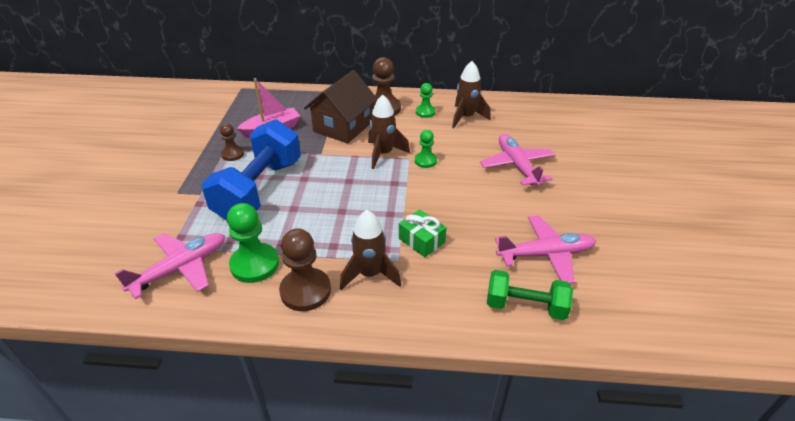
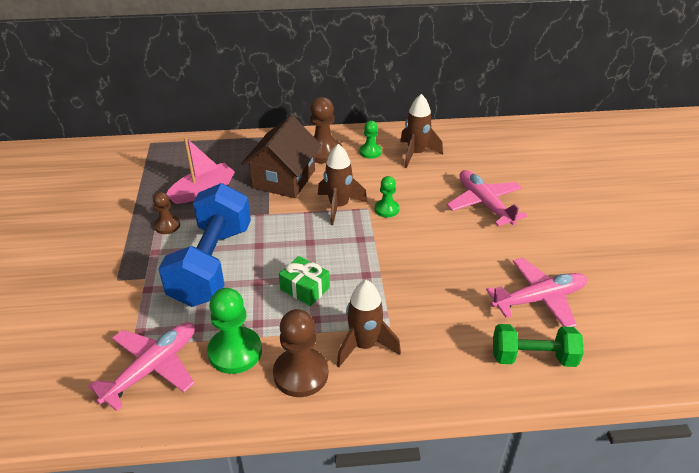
camera: 10 degrees left, 0 degrees up
green gift [399,209,447,257] -> green gift moved to [279,256,330,306]

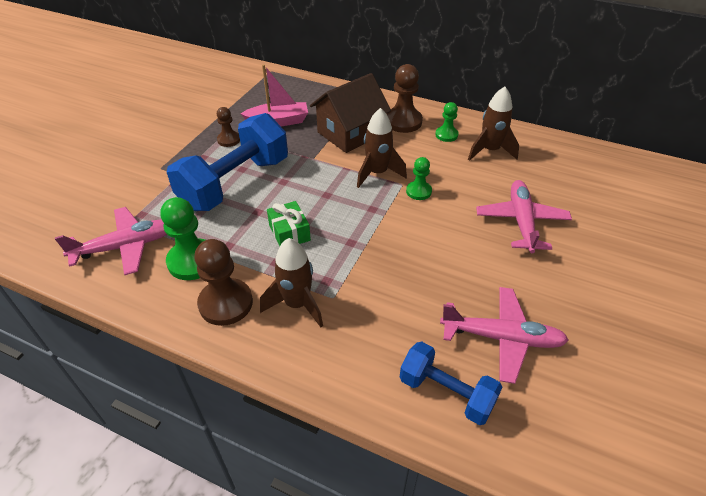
camera: 30 degrees right, 5 degrees up
green dumbbell [493,324,584,367] -> blue dumbbell [400,341,502,425]

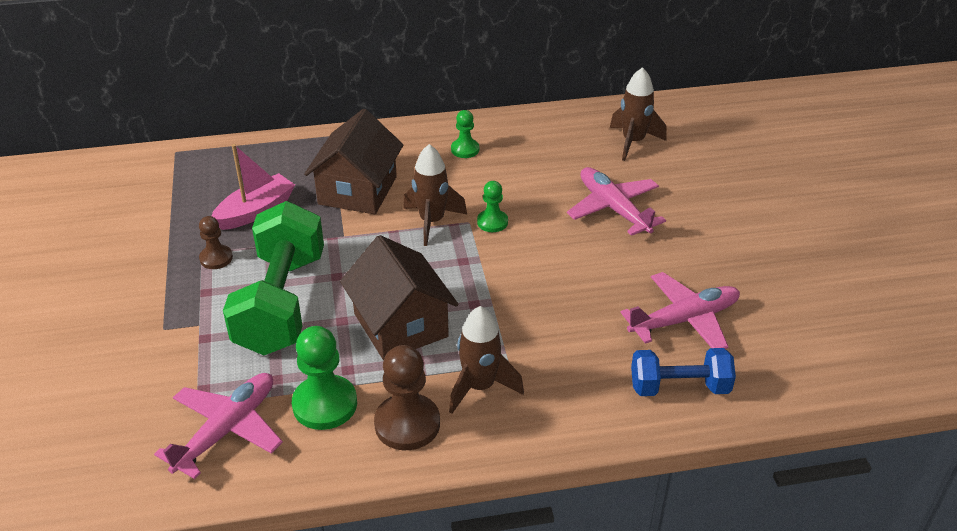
camera: 35 degrees left, 5 degrees down
blue dumbbell [167,113,288,211] -> green dumbbell [223,201,324,355]
green gift [267,201,311,246] -> brown house [340,235,459,360]
brown pawn [387,64,423,133] -> none
brown rocket [468,87,519,161] -> brown rocket moved to [610,67,667,161]

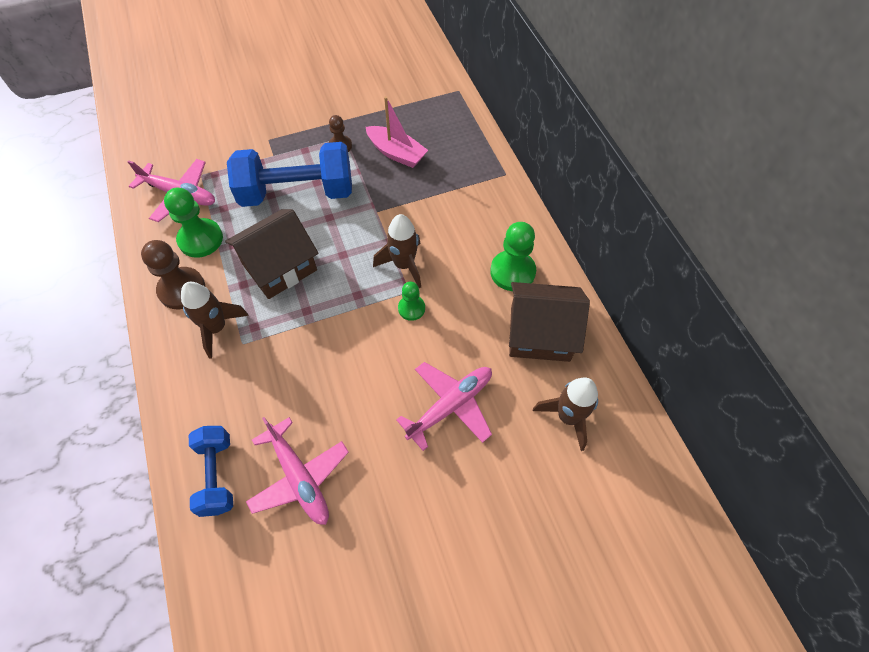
camera: 80 degrees right, 20 degrees up
green dumbbell [223,201,324,355] -> blue dumbbell [227,142,352,207]
brown house [304,109,403,214] -> brown house moved to [509,282,590,362]
green pawn [451,110,479,158] -> green pawn [490,222,536,291], size x1.71

